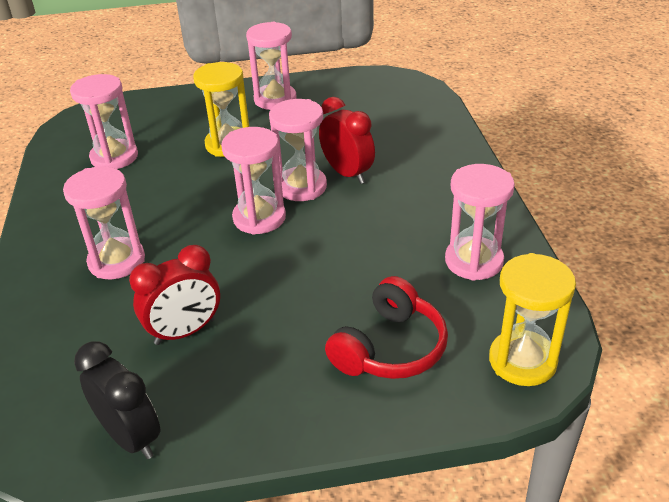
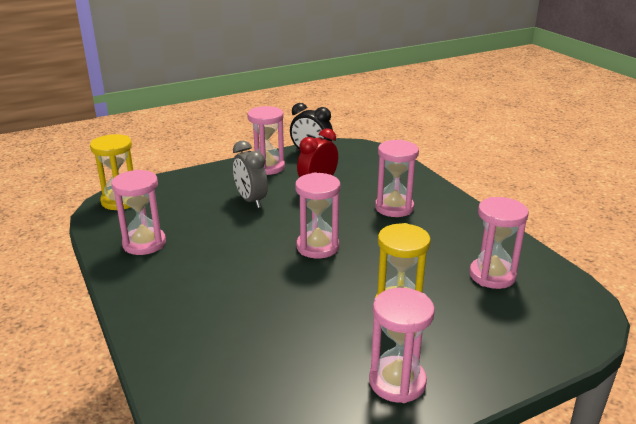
camera: 160 degrees right, 10 degrees down
pink hourglass [269,99,327,201] -> pink hourglass moved to [247,106,285,175]
red clock [319,97,375,184] -> none
red headphones [325,276,448,379] -> none
none -> grey clock [233,141,268,208]

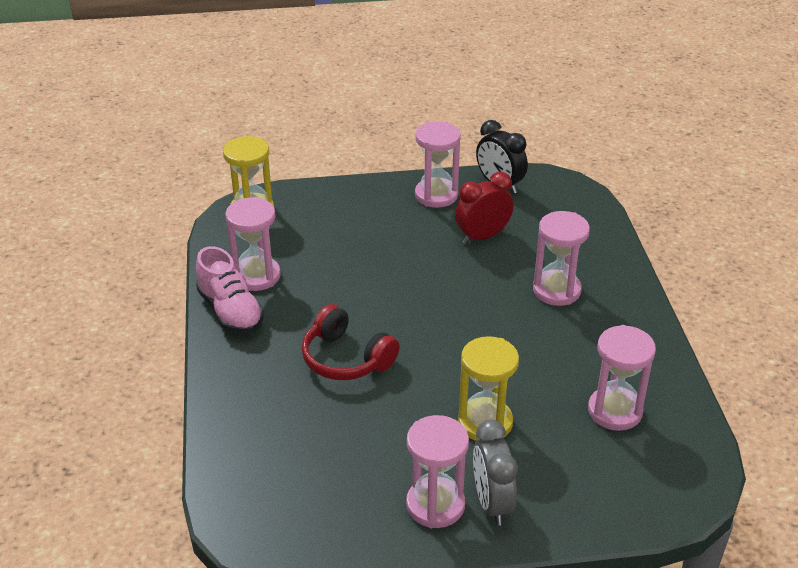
camera: 20 degrees right, 10 degrees up
grey clock [233,141,268,208] -> grey clock moved to [473,420,518,526]
pink hourglass [295,172,340,259] -> none
none -> pink shoe [196,246,264,334]
none -> red headphones [302,304,400,380]

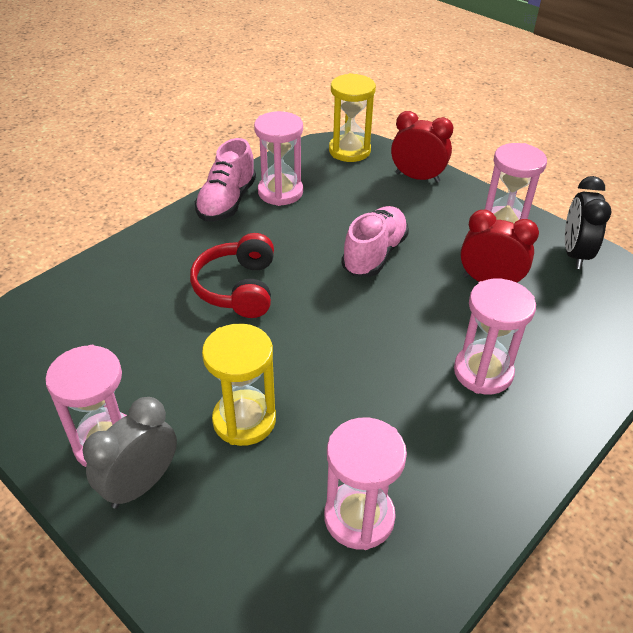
camera: 50 degrees right, 5 degrees up
none -> pink shoe [341,206,409,277]
none -> red clock [391,111,454,183]

